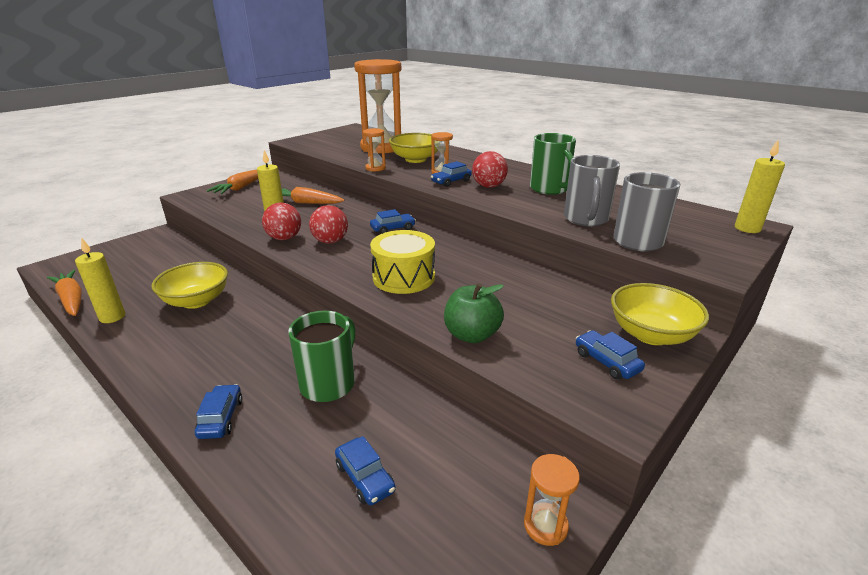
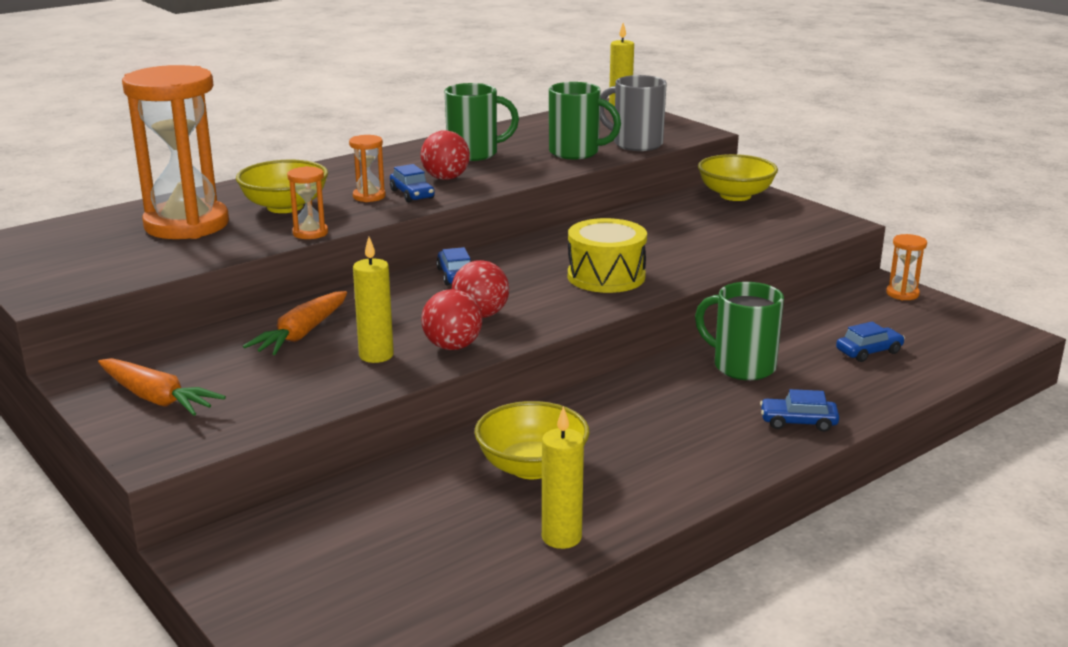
camera: 80 degrees left, 5 degrees down
orange carrot [47,270,82,316] -> none
green apple [444,283,504,343] -> none
grey mug [564,155,620,226] -> green mug [549,82,621,159]
blue car [576,330,645,380] -> none

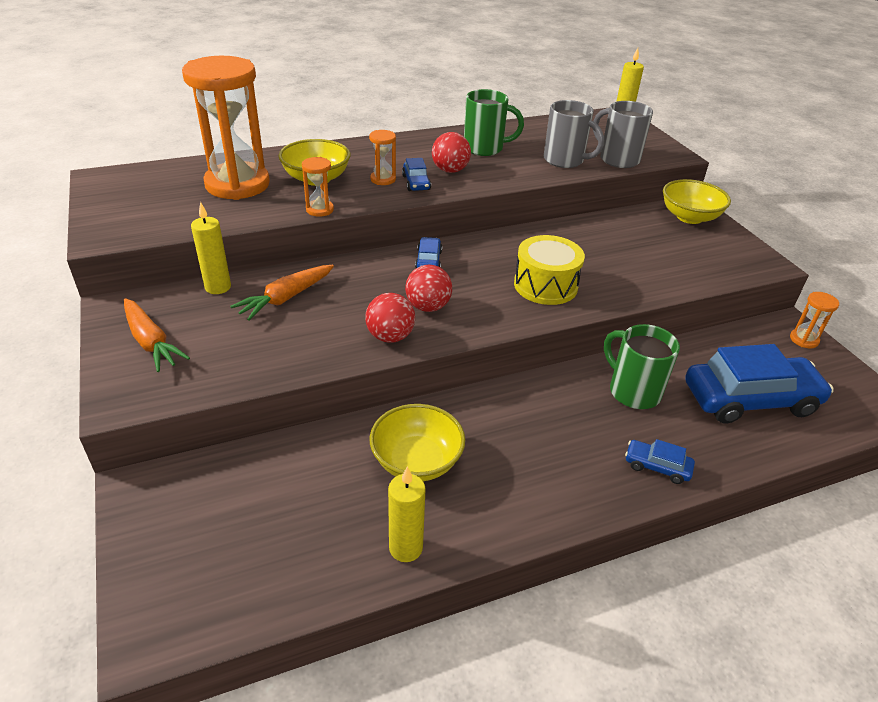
camera: 15 degrees right, 15 degrees up
yellow candle [353,237,394,363] -> yellow candle moved to [191,202,231,294]
green mug [549,82,621,159] -> grey mug [544,100,604,168]
blue car [836,322,905,362] -> blue car [685,344,834,424], size x2.27

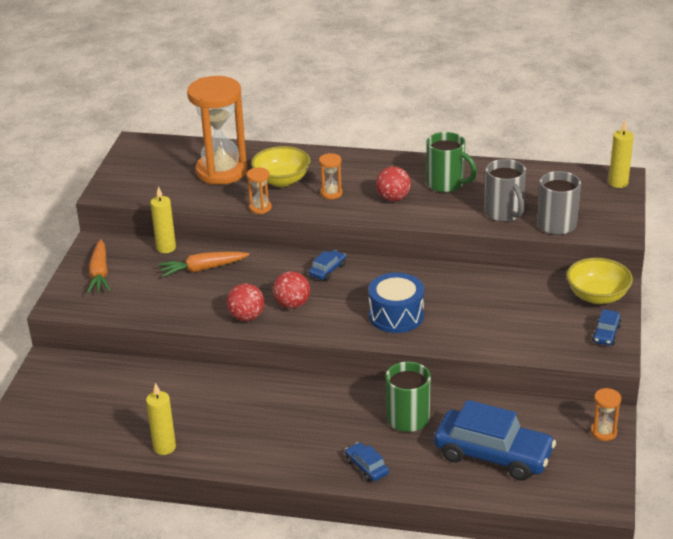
camera: 35 degrees right, 5 degrees down
yellow bowl [370,404,465,481] -> none
blue car [402,158,431,191] -> blue car moved to [592,309,621,346]
yellow drum [514,235,585,305] -> blue drum [368,273,424,333]

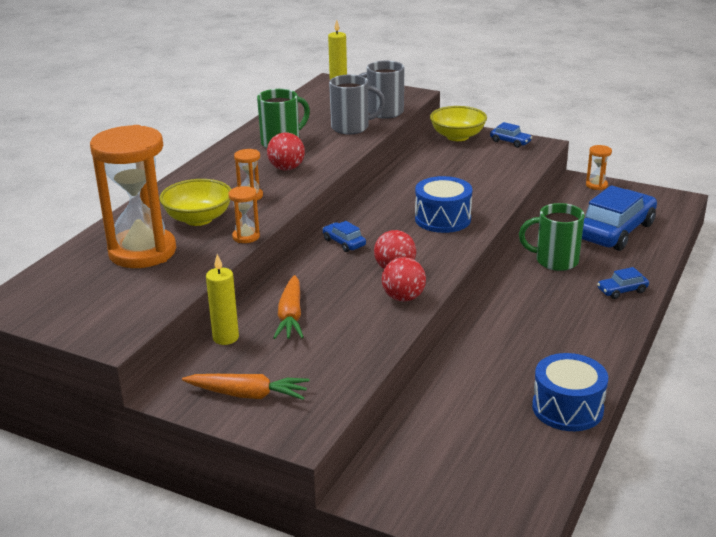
camera: 75 degrees left, 5 degrees down
yellow candle [146,383,176,455] -> blue drum [532,353,608,431]

